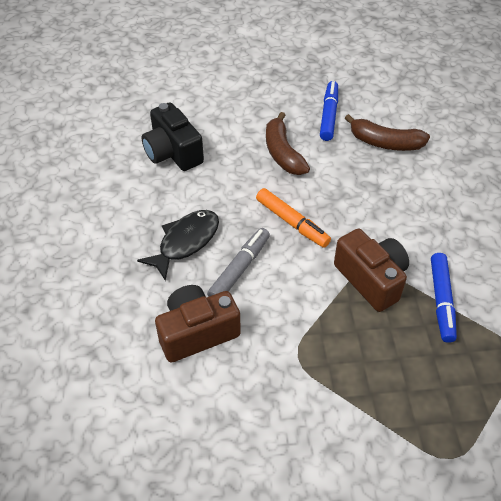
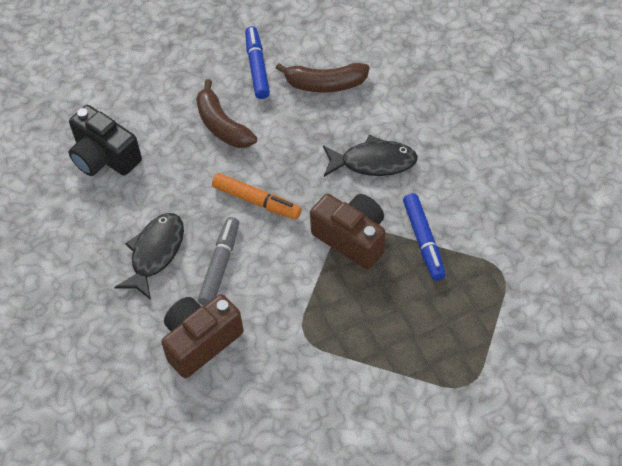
camera: 15 degrees left, 5 degrees up
none -> black fish [323,135,418,177]

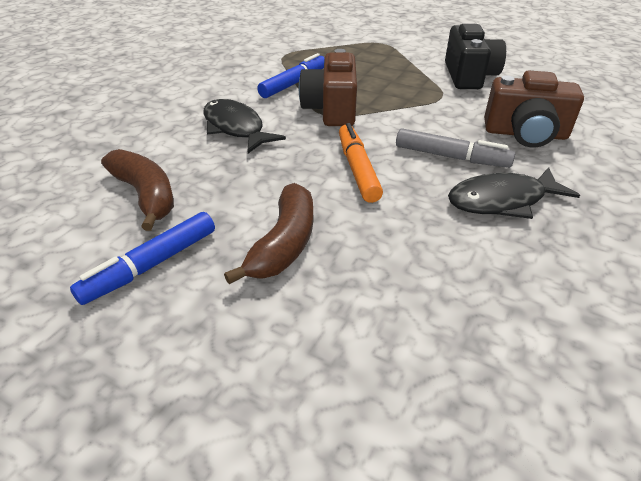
camera: 130 degrees left, 15 degrees down
black camera [68,105,142,176] -> black camera moved to [445,24,506,89]
grey marker [198,217,239,306] -> grey marker turned 135 degrees counterclockwise [396,128,515,168]

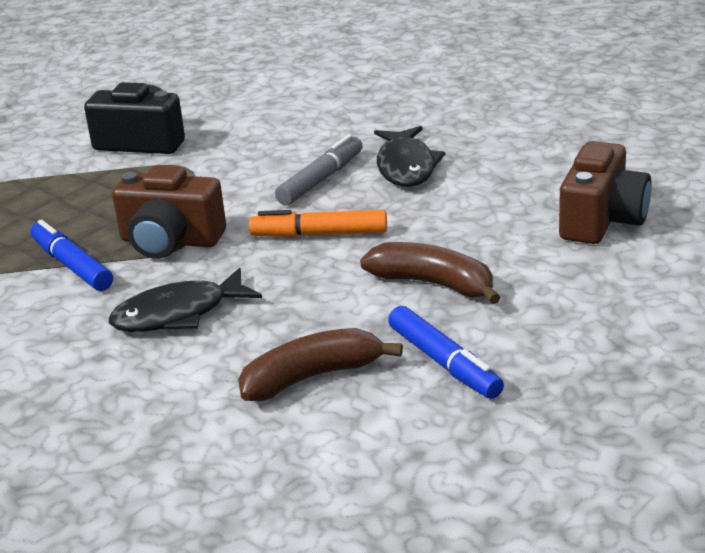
camera: 75 degrees left, 10 degrees down
brown camera [484,71,584,148] -> brown camera moved to [559,141,652,244]

